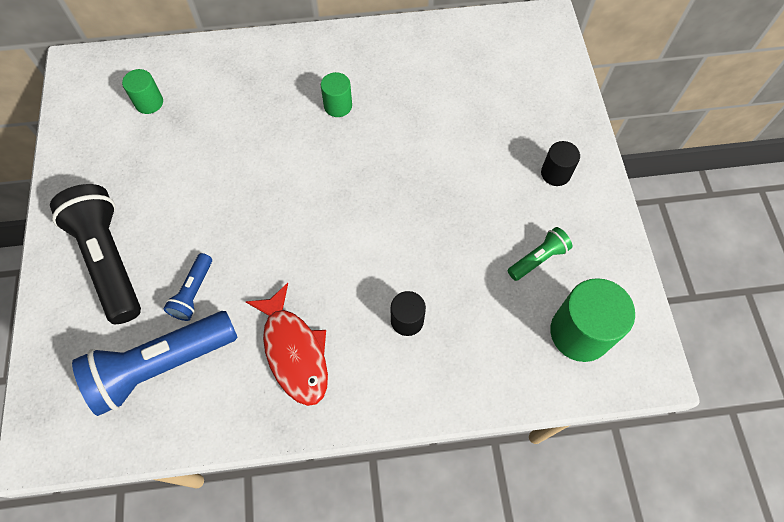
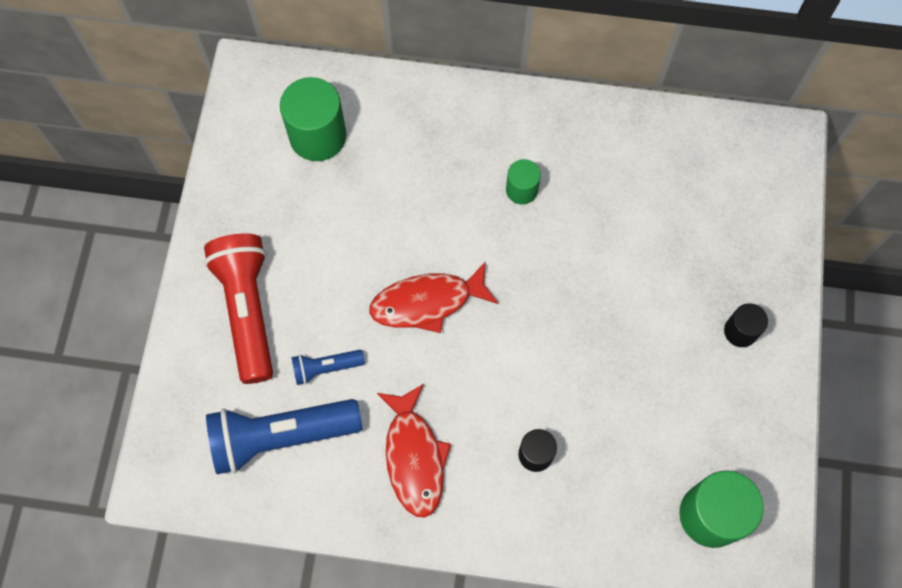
camera: 15 degrees right, 5 degrees up
black flashlight [50,184,141,324] -> red flashlight [204,233,273,384]
green cylinder [122,69,163,114] -> green cylinder [280,77,346,161], size x1.81
blue flashlight [164,253,212,321] -> blue flashlight turned 45 degrees clockwise [292,350,365,385]
green flashlight [508,227,572,281] -> none
none -> red fish [369,261,498,333]

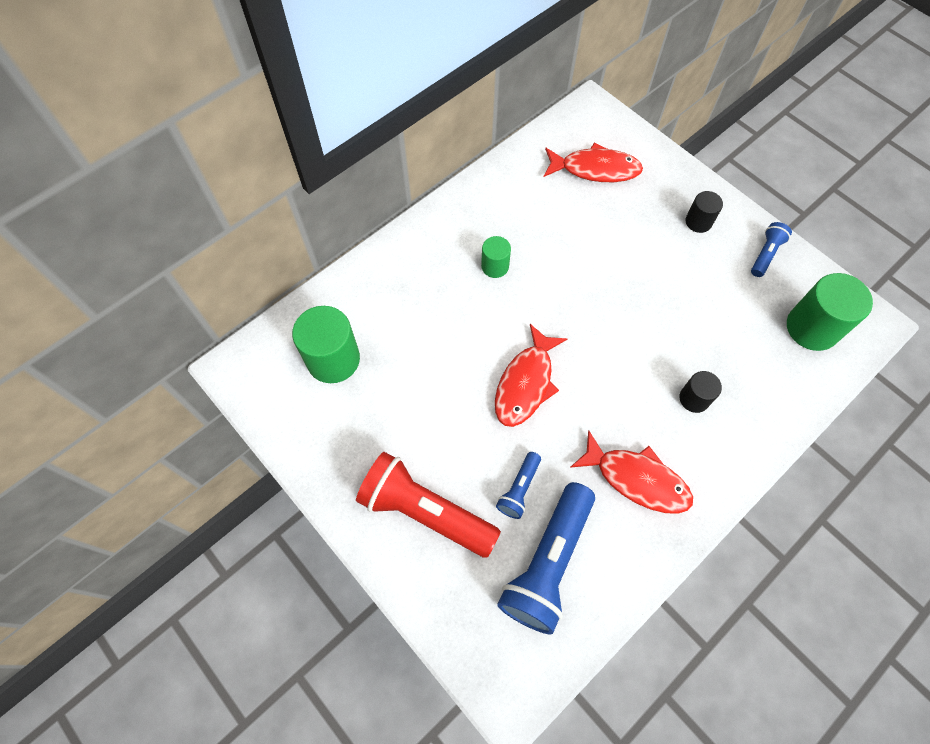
camera: 50 degrees left, 5 degrees down
none -> red fish [544,143,643,182]
none -> blue flashlight [751,222,792,277]

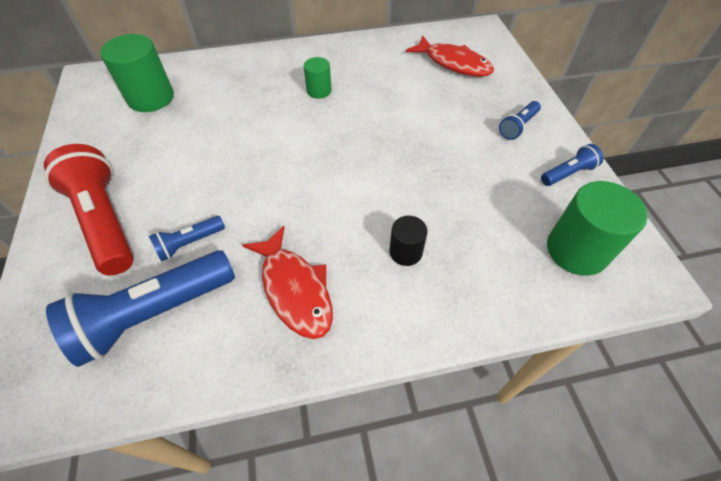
camera: 30 degrees right, 10 degrees down
red fish [495,324,567,427] -> none
black cylinder [685,191,723,233] -> blue flashlight [499,101,541,140]

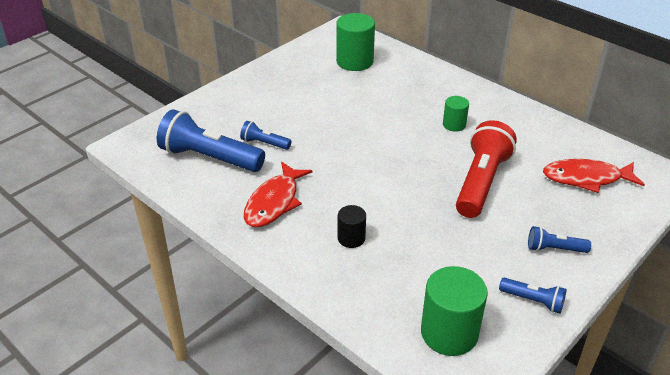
camera: 55 degrees right, 15 degrees down
red flashlight [44,144,134,275] -> red flashlight moved to [456,120,517,218]
red fish [406,35,494,77] -> red fish turned 90 degrees clockwise [543,159,645,193]

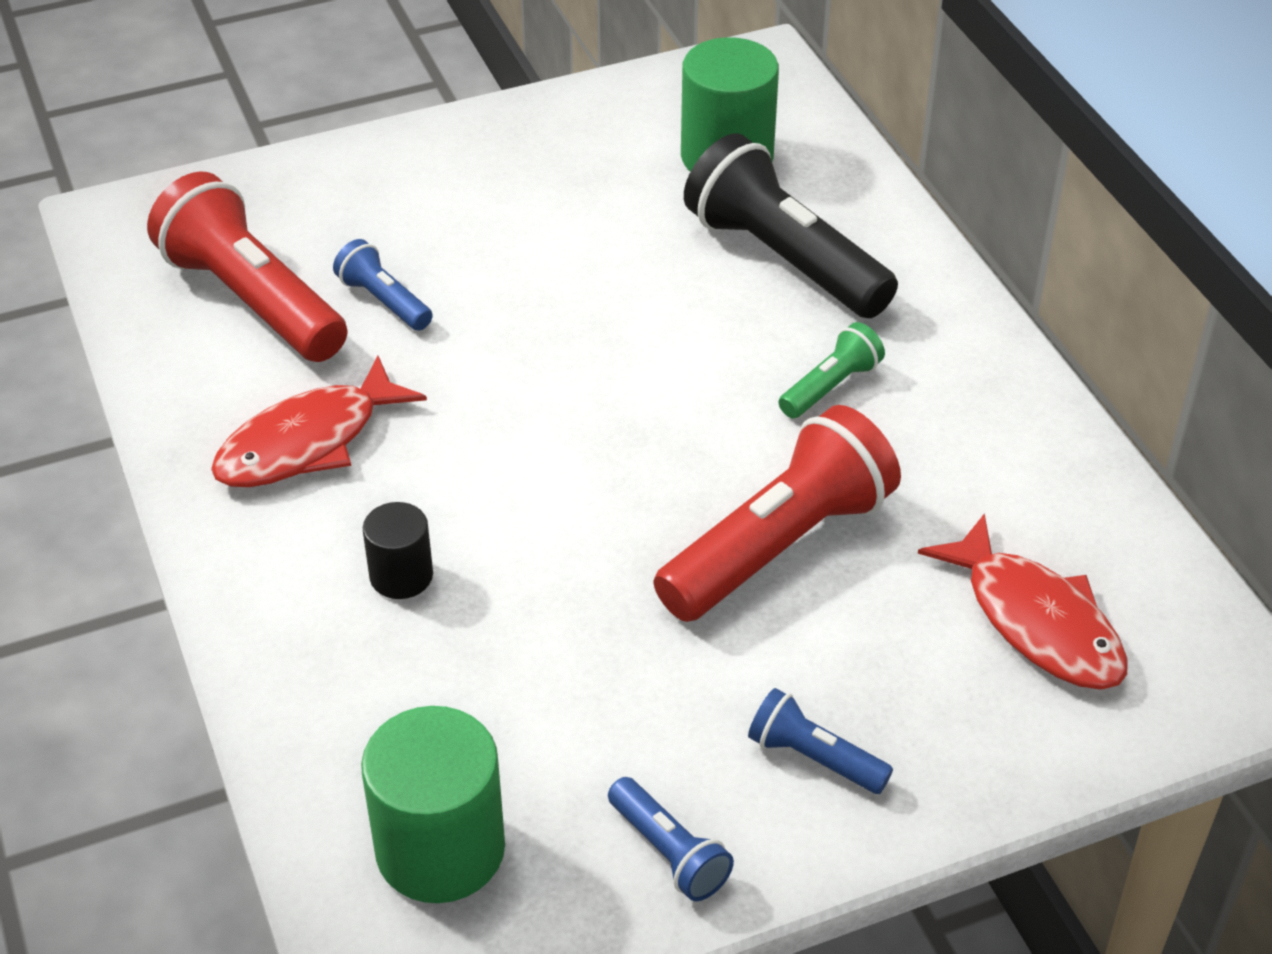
camera: 25 degrees right, 5 degrees up
blue flashlight [157,109,265,172] -> red flashlight [147,171,347,362]
green cylinder [443,96,469,132] -> green flashlight [778,322,885,419]
red fish [543,159,645,193] -> red fish turned 150 degrees counterclockwise [918,513,1128,690]
none -> black flashlight [684,133,898,318]

